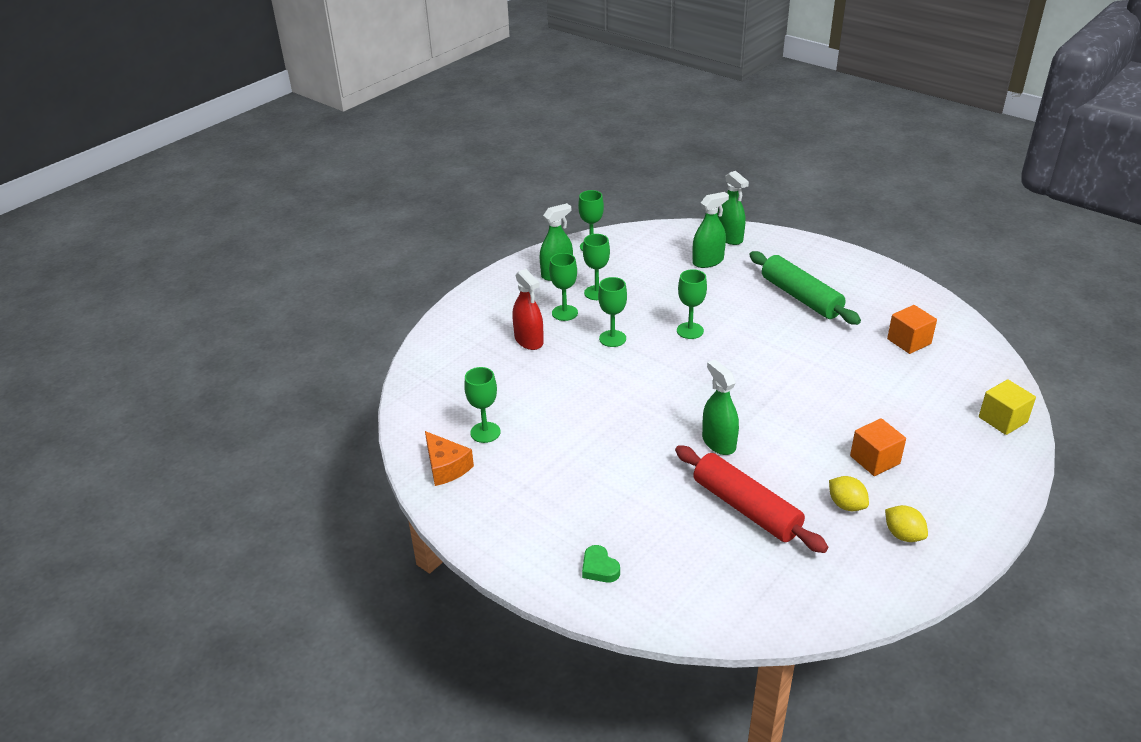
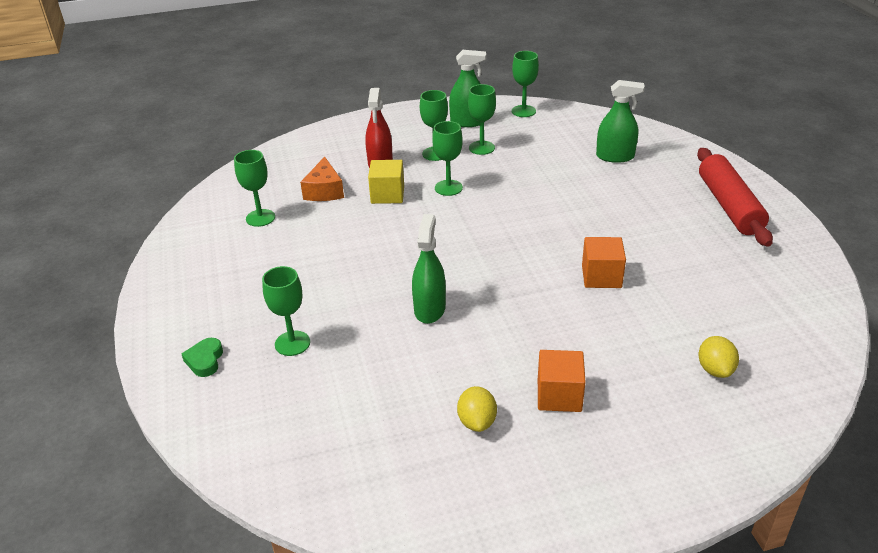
camera: 35 degrees right, 0 degrees up
orange cheese [425,431,474,486] -> orange cheese moved to [300,156,344,201]
red rolling pin [675,445,828,553] -> red rolling pin moved to [697,148,773,247]
green goblet [677,269,707,339] -> green goblet moved to [262,266,310,356]
green spray bottle [717,171,749,245] -> none
green rolling pin [749,251,861,325] -> none
yellow lemon [885,505,928,542] -> yellow lemon moved to [699,336,739,378]
orange cube [887,305,937,354] -> orange cube moved to [582,237,626,288]
yellow cube [979,379,1036,435] -> yellow cube moved to [368,160,404,204]

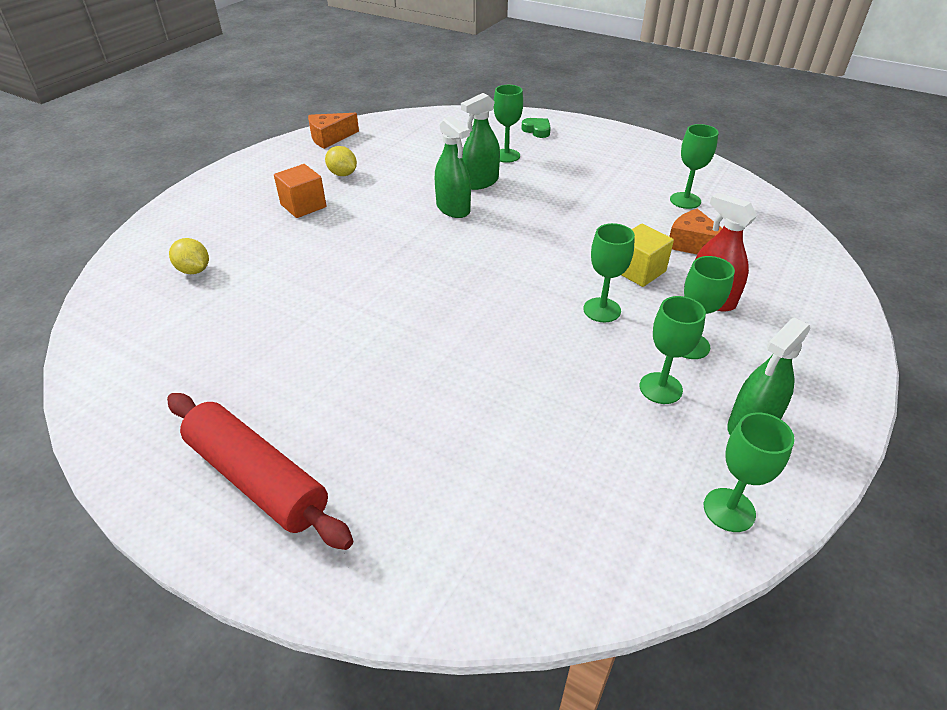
camera: 135 degrees right, 5 degrees up
orange cube [582,237,626,288] -> none
green spray bottle [596,80,645,163] -> green spray bottle moved to [461,93,500,190]
none -> orange cheese [308,113,359,149]

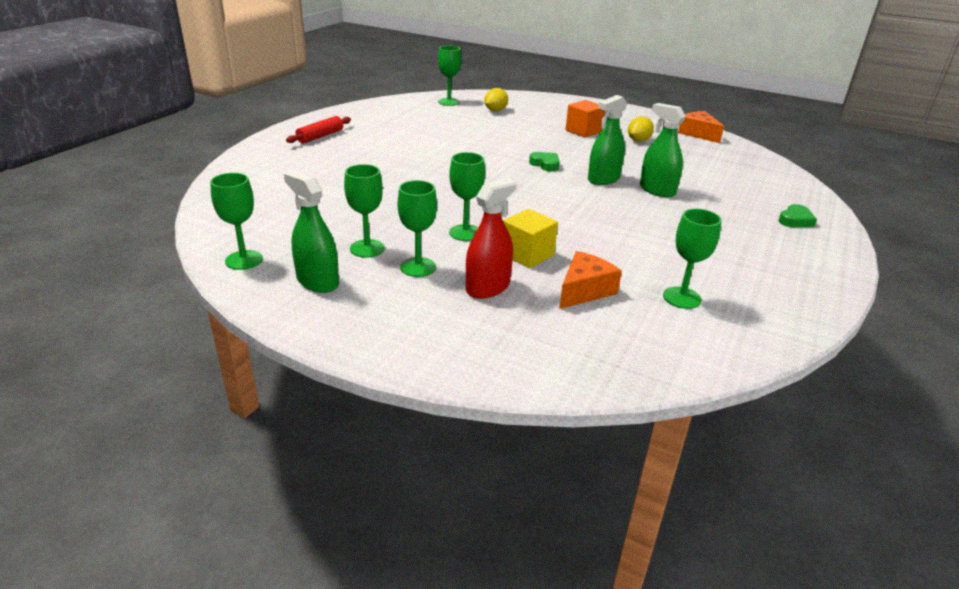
camera: 85 degrees right, 10 degrees down
red rolling pin [167,393,353,550] -> red rolling pin [286,116,351,144], size x0.57
green goblet [493,85,523,163] -> green goblet moved to [438,46,461,106]
none -> green heart [529,152,560,172]

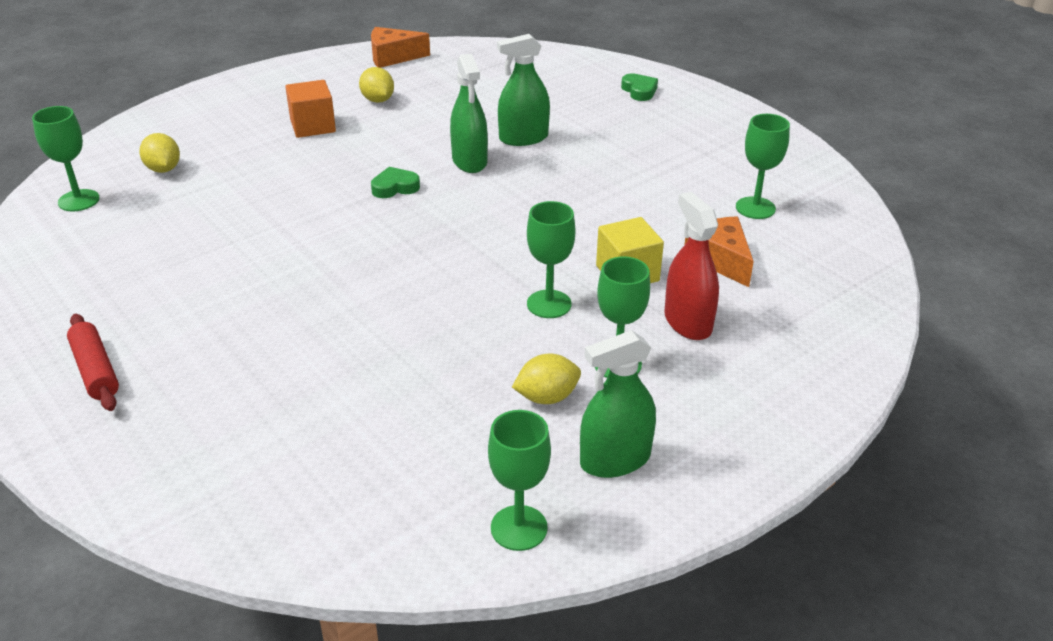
camera: 65 degrees left, 5 degrees up
green goblet [344,164,385,258] -> yellow lemon [512,354,581,404]

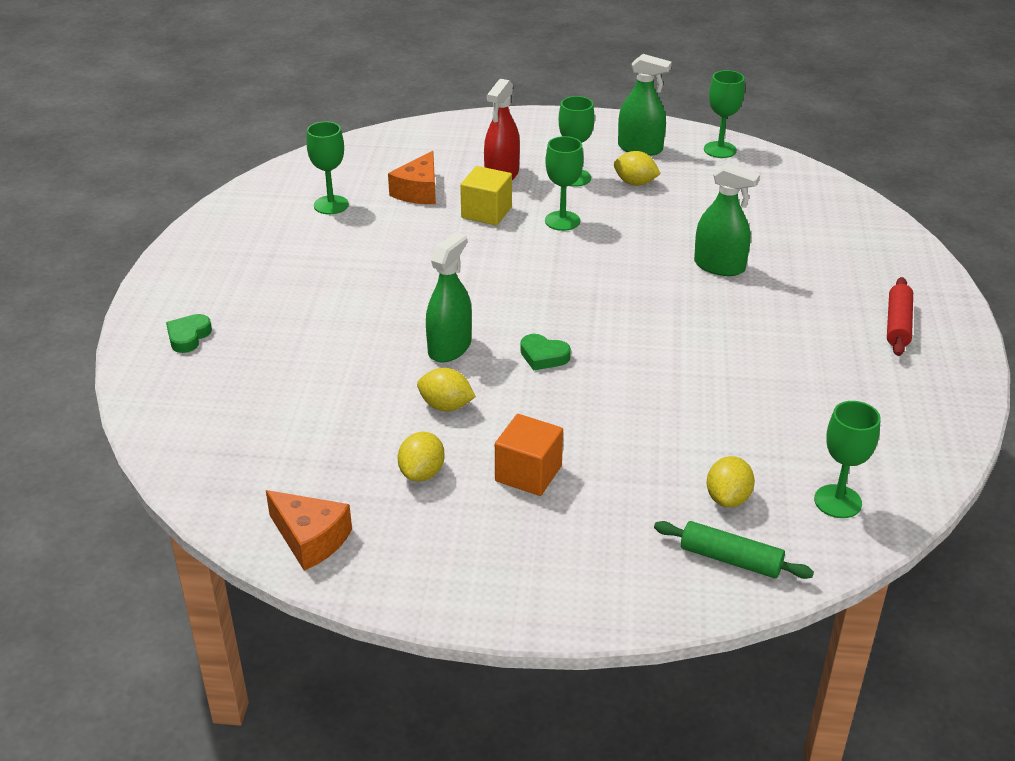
camera: 135 degrees left, 0 degrees up
green spray bottle [497,34,550,146] -> green spray bottle moved to [694,163,760,276]
none -> yellow lemon [417,368,476,411]
none -> green rolling pin [654,521,814,579]

